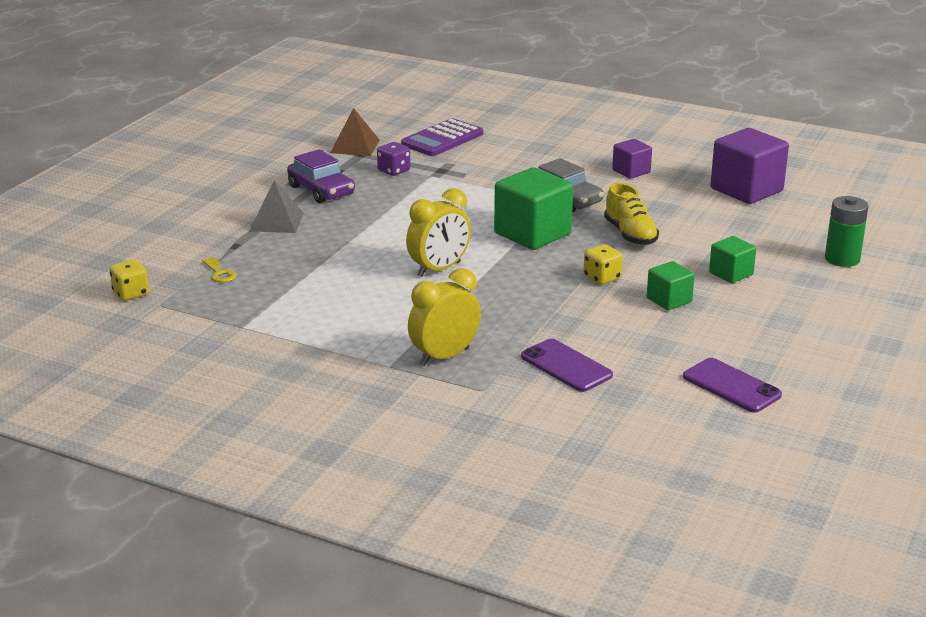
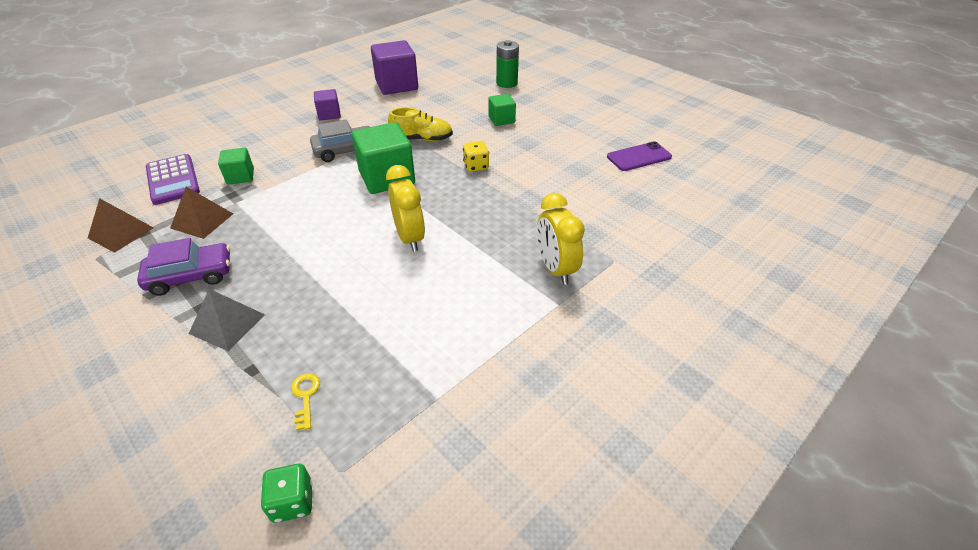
camera: 70 degrees left, 15 degrees up
yellow dice [110,259,149,301] -> green dice [261,464,312,523]
yellow key [202,257,237,283] -> yellow key turned 90 degrees counterclockwise [291,373,320,430]
purple dice [377,142,410,176] -> brown pyramid [170,187,233,239]
purple phone [521,339,613,392] -> none
green cube [647,261,695,310] -> green cube moved to [218,148,254,185]

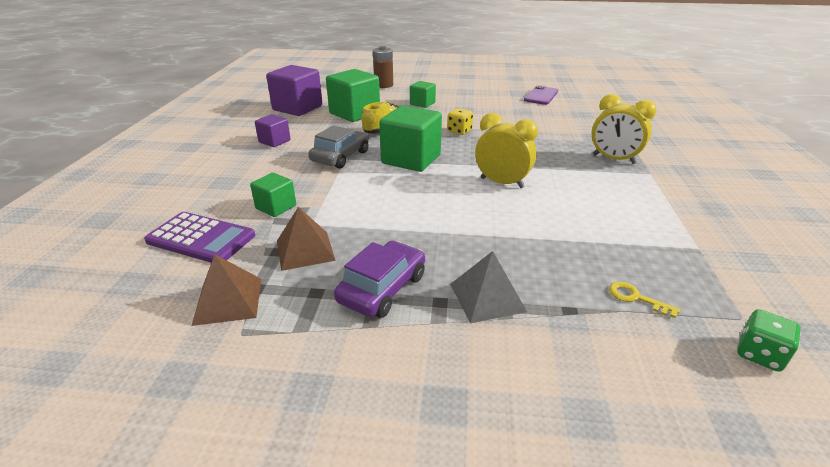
camera: 40 degrees left, 10 degrees down
green battery [496,40,519,88] -> brown battery [373,46,393,88]
none -> green cube [326,69,380,122]

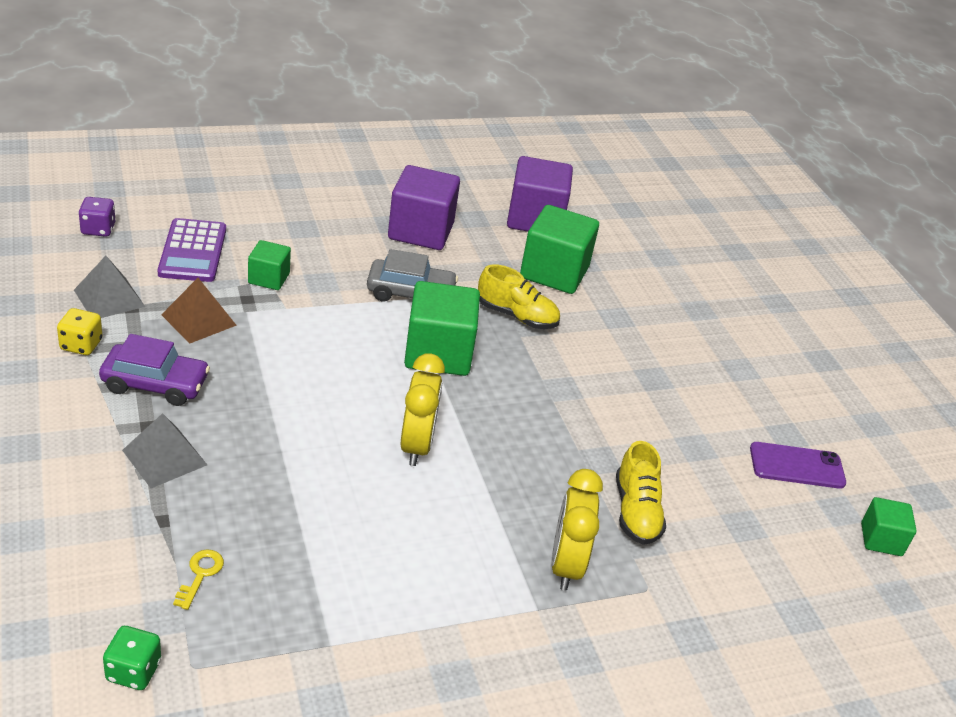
camera: 60 degrees right, 5 degrees up
brown pyramid [192,254,261,326] -> grey pyramid [74,256,145,318]
purple cube [255,114,291,147] -> purple cube [388,165,460,250], size x1.85
brown battery [373,46,393,88] -> none
green cube [410,81,436,108] -> green cube moved to [861,497,917,556]
yellow dice [447,108,473,135] -> yellow dice moved to [57,308,103,355]
none -> purple dice [78,197,115,237]
none -> yellow shoe [616,441,666,545]

